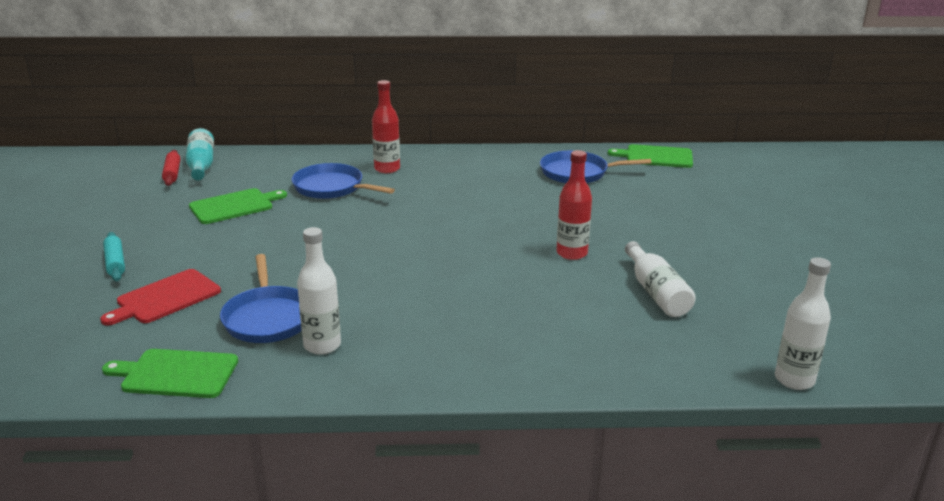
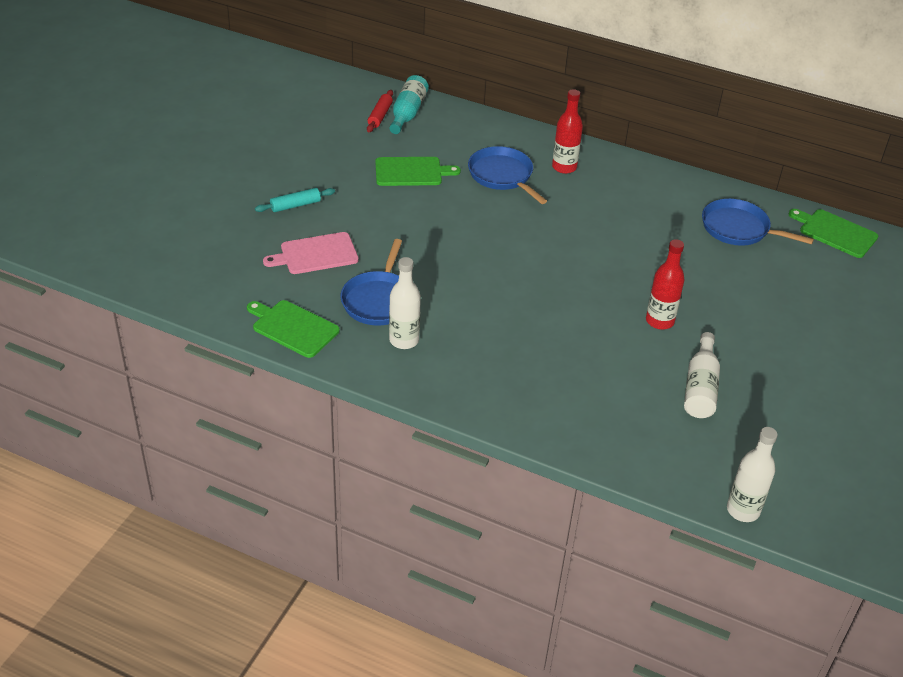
camera: 25 degrees right, 15 degrees up
red cutting board [100,269,221,326] -> pink cutting board [263,232,359,274]
turquoise rolling pin [103,232,125,281] -> turquoise rolling pin turned 60 degrees clockwise [255,188,335,212]

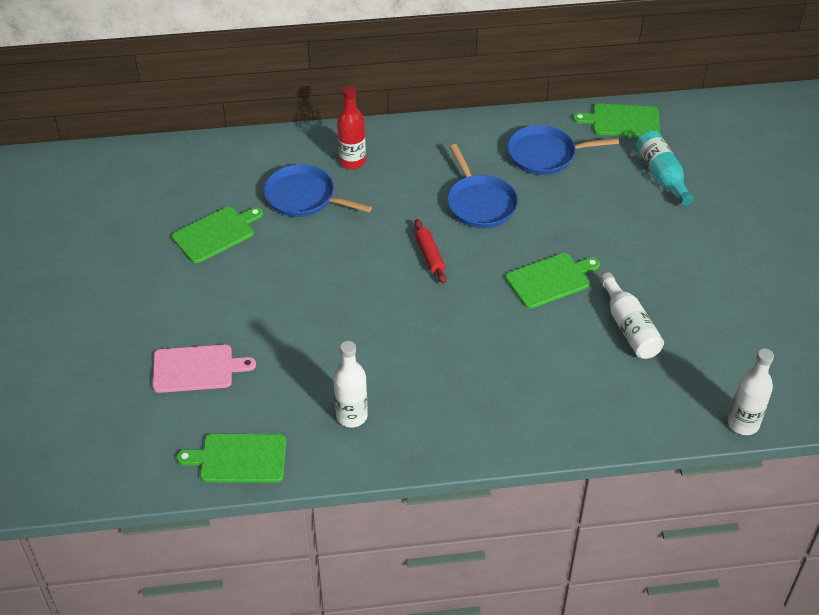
camera: 30 degrees left, 5 degrees up
turquoise rolling pin [255,188,335,212] -> none
pink cutting board [263,232,359,274] -> pink cutting board turned 135 degrees counterclockwise [152,344,256,393]
blue pan [341,239,402,325] -> blue pan moved to [447,144,518,228]
red rolling pin [367,90,393,132] -> red rolling pin moved to [414,219,446,284]
turquoise bottle [389,75,429,134] -> turquoise bottle moved to [636,131,694,206]
red bottle [646,239,685,330] -> green cutting board [505,253,600,309]

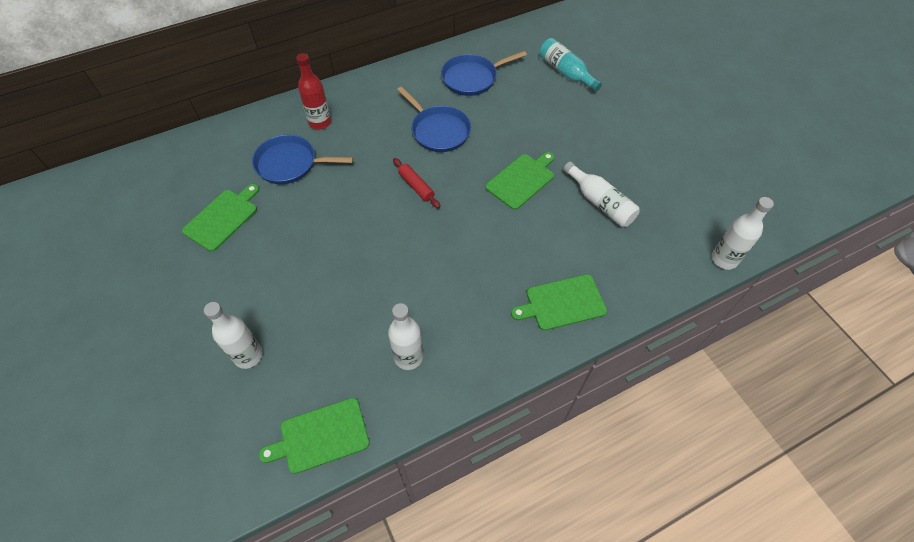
camera: 20 degrees left, 10 degrees up
pink cutting board [152,344,256,393] -> white bottle [204,302,263,369]
green cutting board [573,104,660,137] -> green cutting board moved to [511,274,607,331]

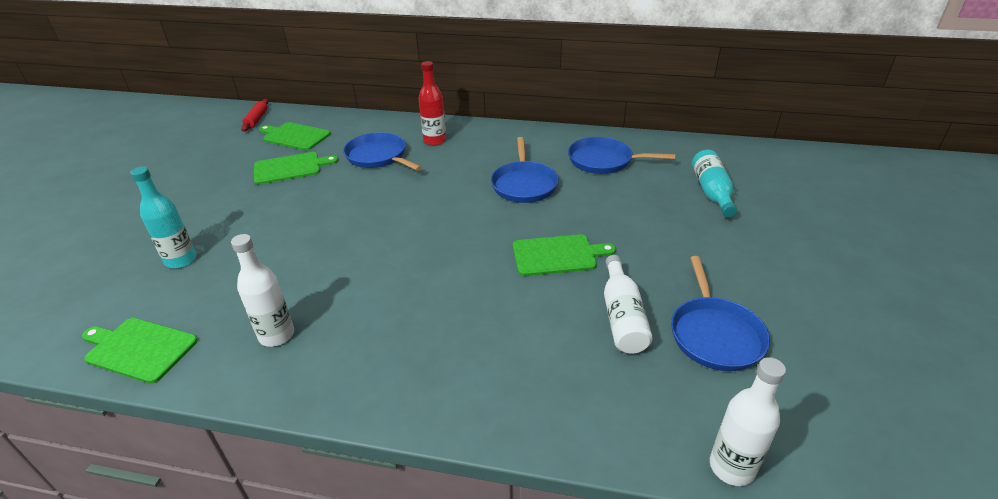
camera: 40 degrees right, 20 degrees down
white bottle [204,302,263,369] -> turquoise bottle [131,167,196,269]
red rolling pin [393,158,441,208] -> red rolling pin moved to [241,99,268,132]
green cutting board [511,274,607,331] -> green cutting board moved to [259,122,331,150]
none -> blue pan [671,256,770,371]

